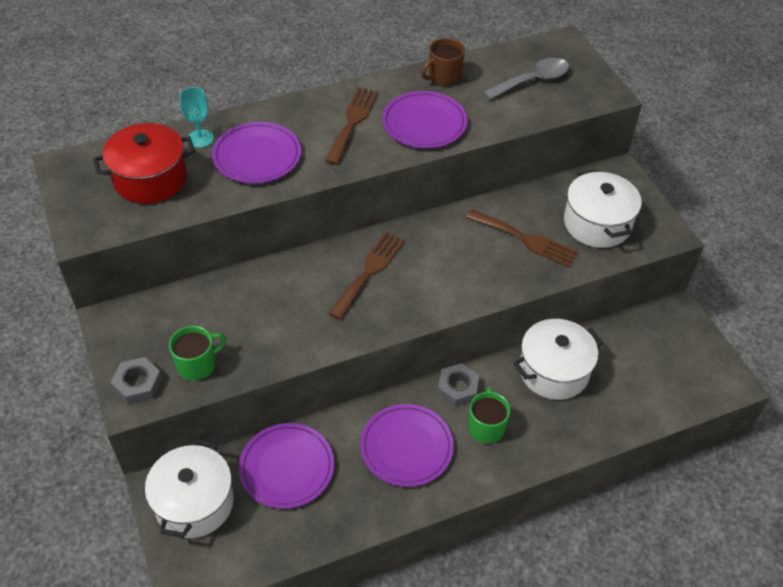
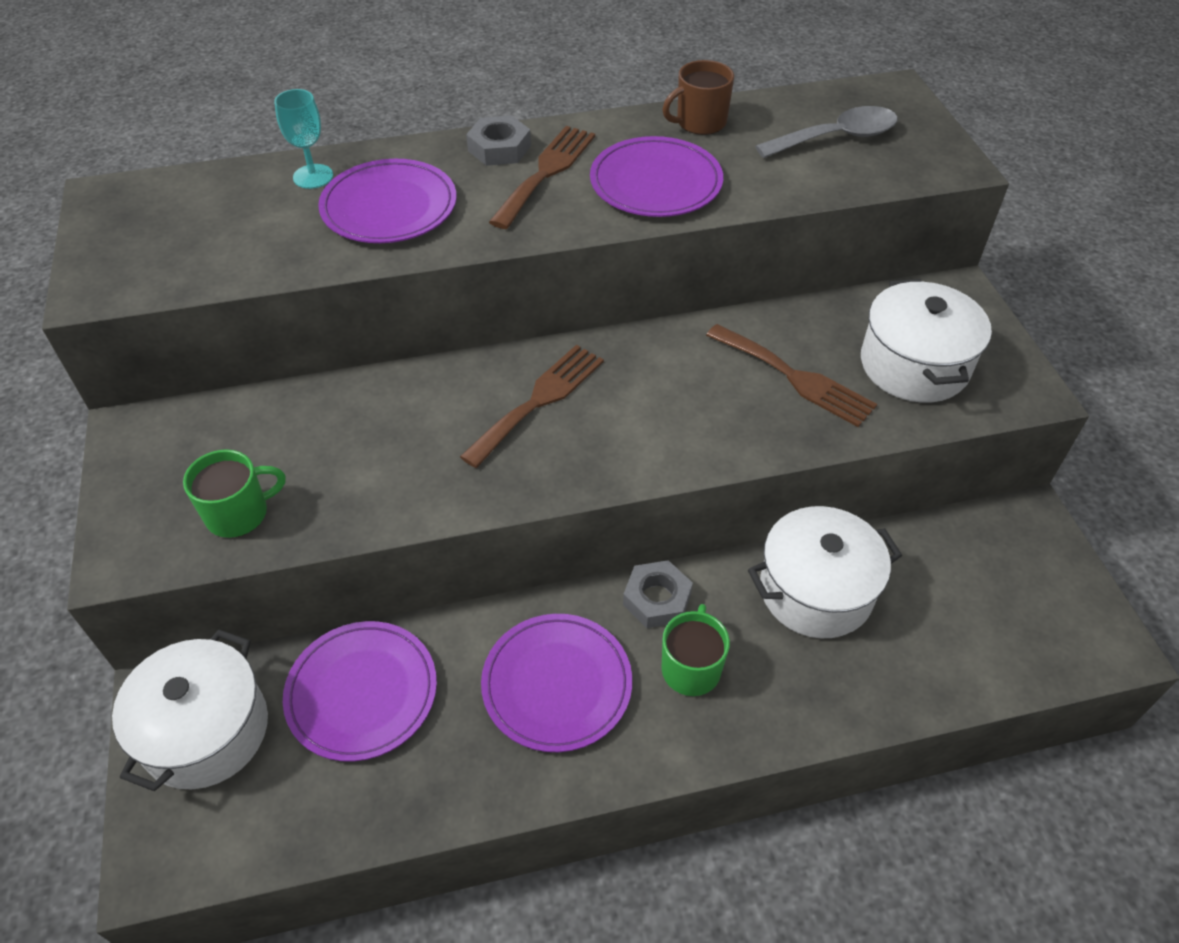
camera: 10 degrees right, 0 degrees up
red pot [93,123,195,204] -> none
grey nut [111,357,162,404] -> grey nut moved to [466,115,531,166]

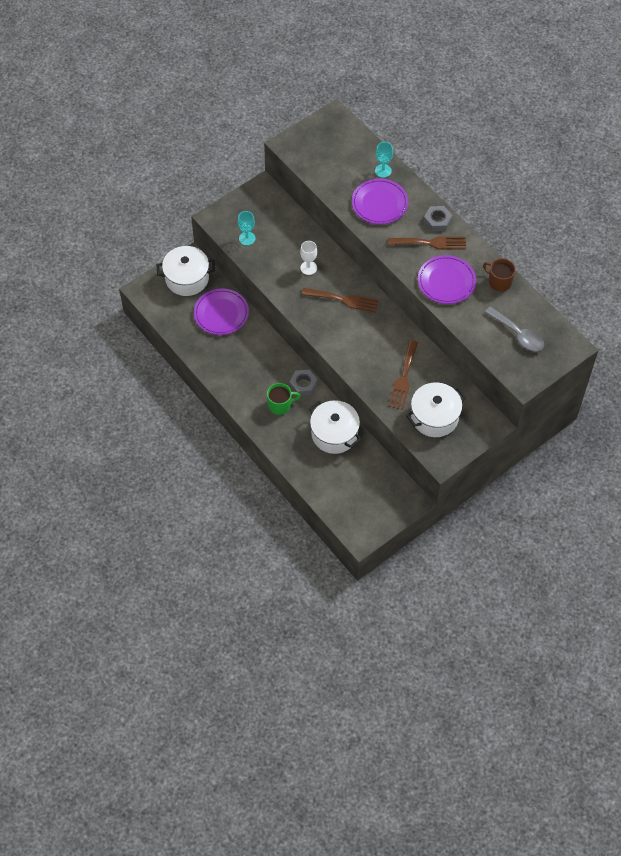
camera: 65 degrees right, 10 degrees up
green mug [183,449,286,538] -> turquoise goblet [238,211,256,246]
purple plate [481,614,632,752] -> none
none -> white goblet [300,241,317,275]

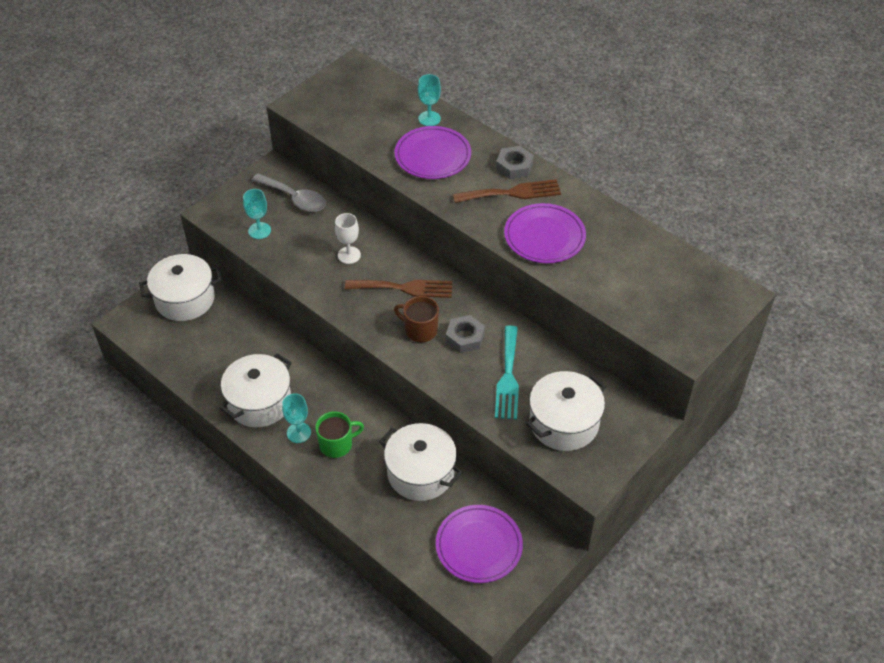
camera: 10 degrees left, 10 degrees down
purple plate [194,288,249,335] -> purple plate moved to [436,505,523,583]
grey nut [290,370,318,395] -> grey nut moved to [446,315,485,353]
brown fork [388,340,418,410] -> turquoise fork [495,325,519,420]
brown mug [483,258,516,292] -> brown mug moved to [394,296,439,342]
grey spoon [484,307,544,351] -> grey spoon moved to [252,173,326,212]
none -> white pot [220,353,292,427]
none -> turquoise goblet [282,393,311,443]

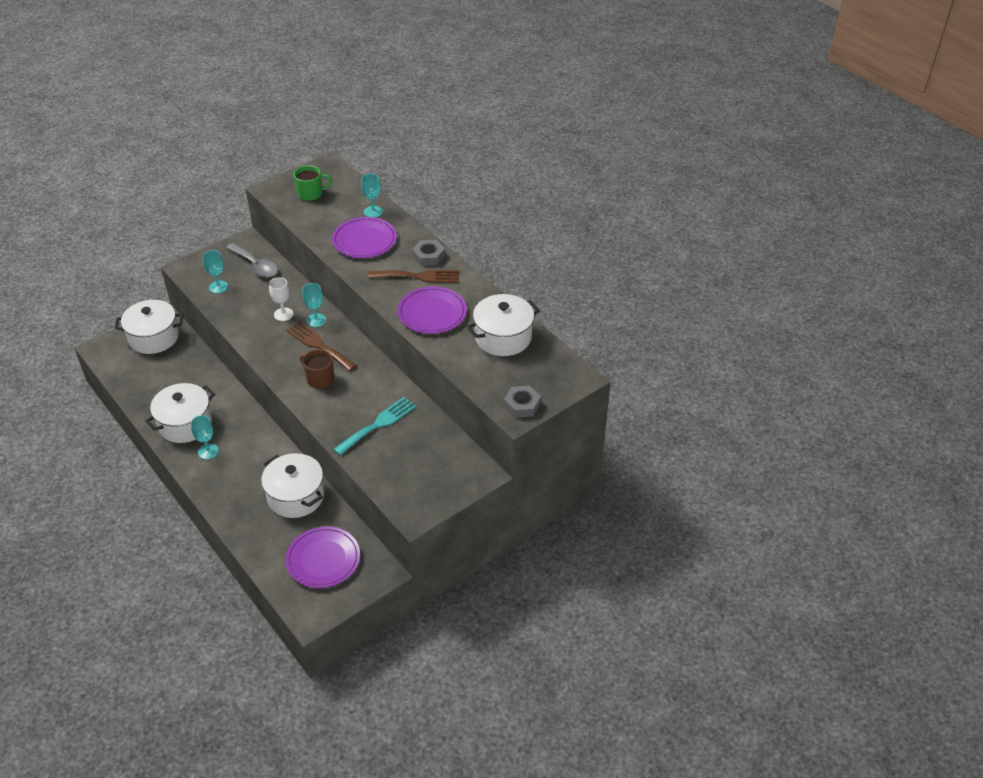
camera: 10 degrees right, 5 degrees down
green mug [315,411,364,458] -> green mug moved to [294,165,332,201]
brown fork [345,280,452,298] -> brown fork turned 150 degrees counterclockwise [286,322,357,371]
grey nut [446,315,485,353] -> grey nut moved to [504,386,541,418]
turquoise fork [495,325,519,420] -> turquoise fork turned 150 degrees counterclockwise [333,397,416,456]
white pot [526,371,606,451] -> white pot moved to [467,294,540,356]
none -> turquoise goblet [302,283,326,327]

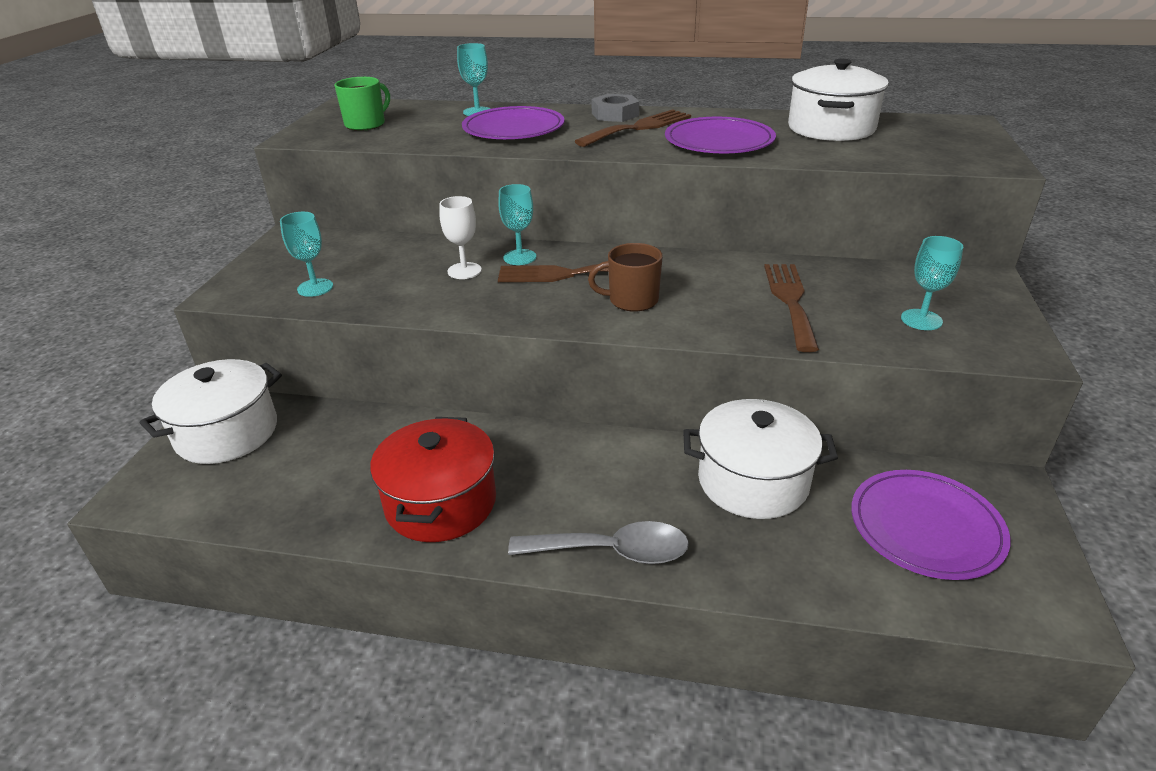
camera: 40 degrees left, 10 degrees down
white pot [145,383,215,443] -> red pot [370,417,496,542]
turquoise goblet [191,415,219,460] -> turquoise goblet moved to [901,236,963,330]
grey spoon [226,243,278,278] -> grey spoon moved to [508,521,689,564]
turquoise fork [333,397,416,456] -> brown fork [764,264,819,352]
grey nut [504,386,541,418] -> none

